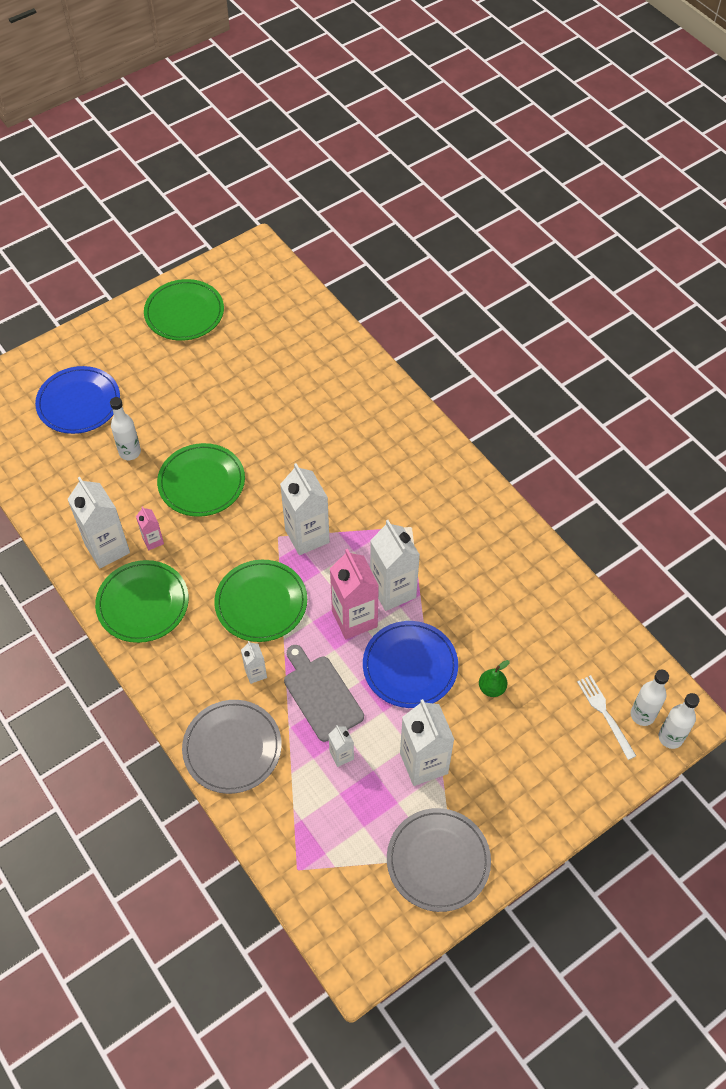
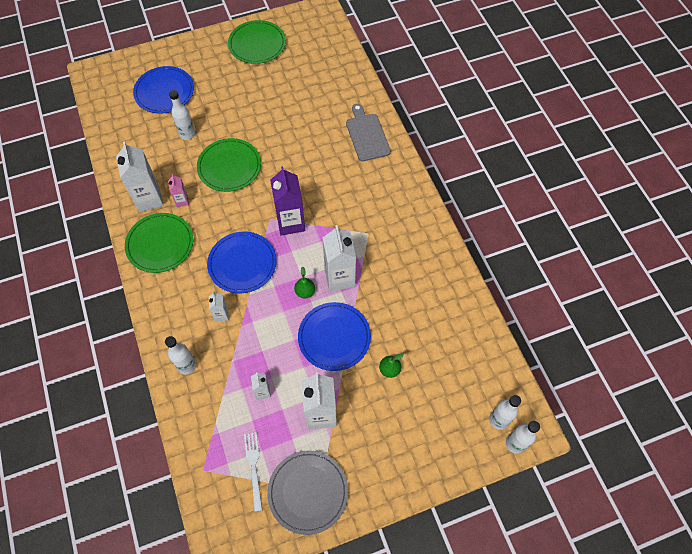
camera: 15 degrees right, 5 degrees up
grey plate [182,700,282,794] -> white bottle [165,336,196,375]
green plate [214,560,307,642] -> blue plate [207,232,277,293]
white carton [280,463,330,555] -> purple carton [270,166,305,236]
grey cutting board [284,645,364,742] -> grey cutting board moved to [346,104,391,162]
pink carton [330,549,379,639] -> green pear [294,267,315,299]
white fork [577,675,636,760] -> white fork moved to [244,432,262,512]

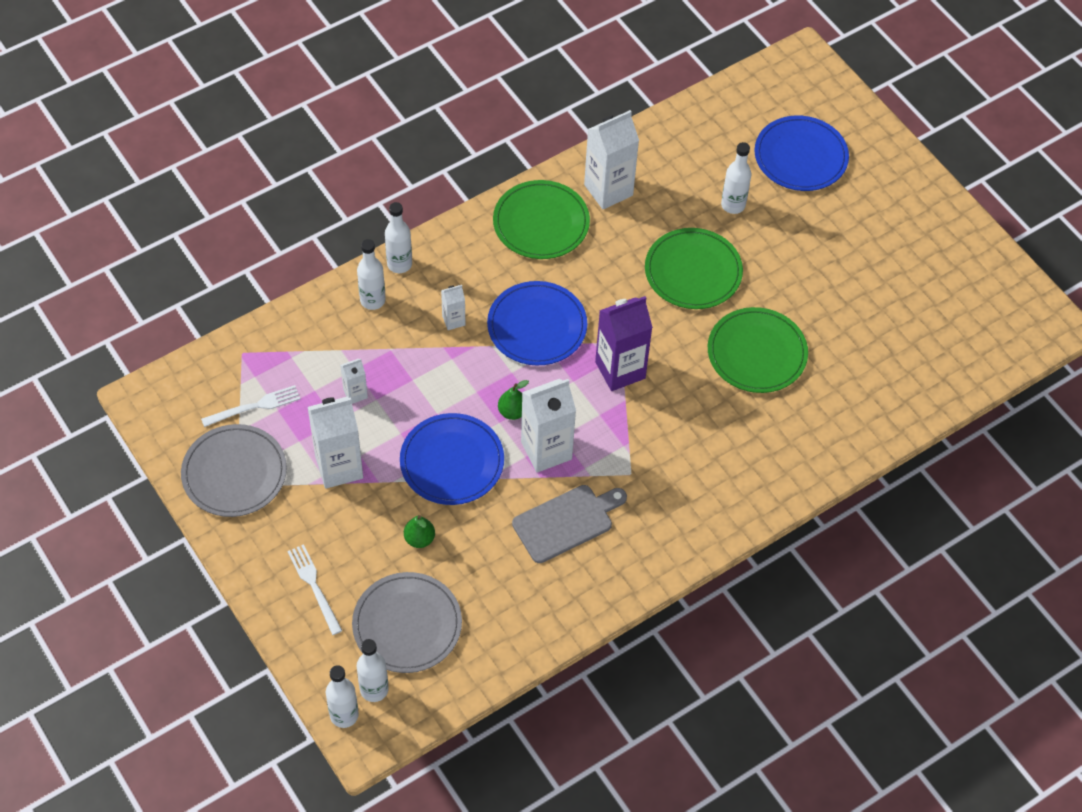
camera: 75 degrees right, 5 degrees down
pink carton [168,174,189,207] -> none
green plate [228,20,286,64] -> green plate moved to [708,307,808,393]
grey cutting board [346,104,391,162] -> grey cutting board moved to [512,485,627,563]
none -> white fork [288,544,342,635]
none -> grey plate [352,572,462,673]
none -> white bottle [385,202,412,273]

